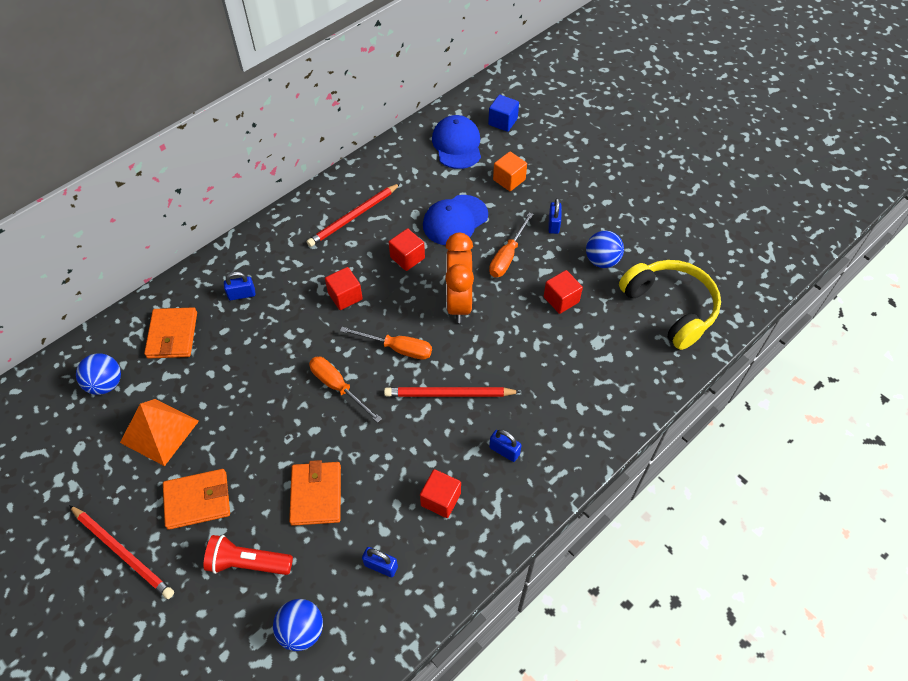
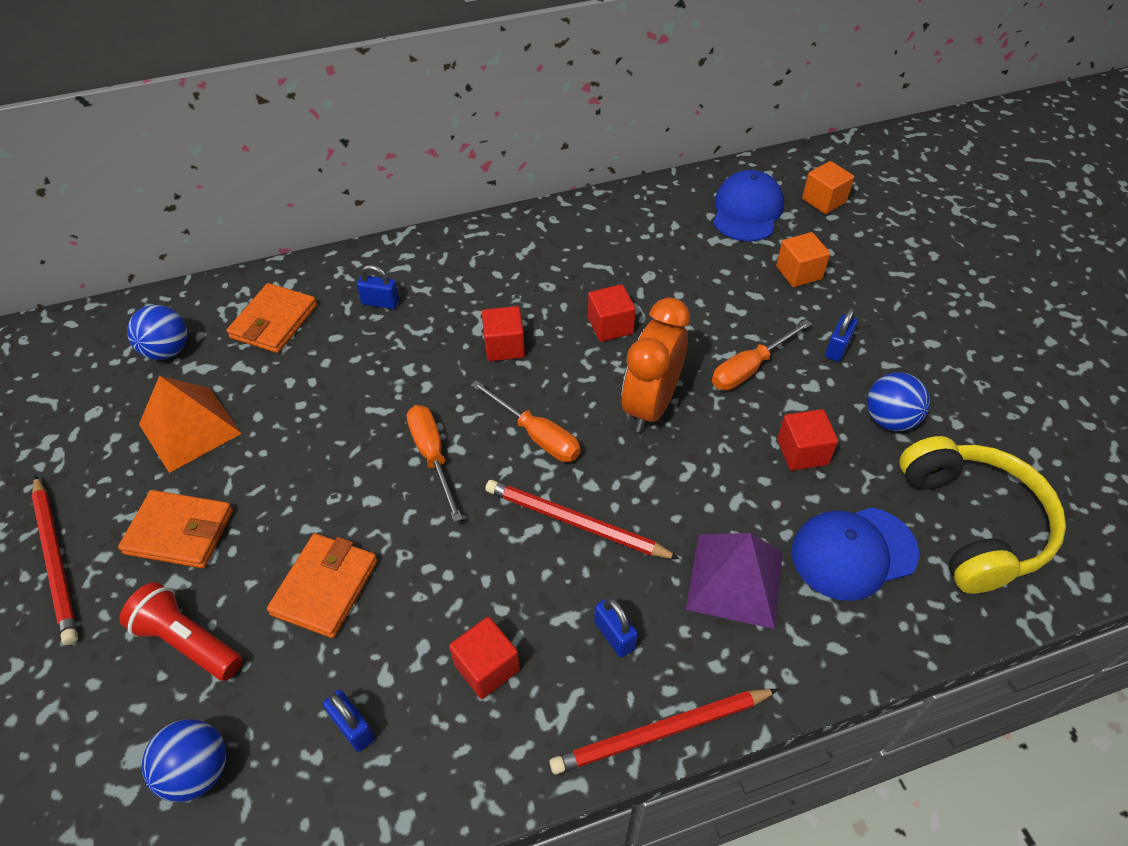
camera: 25 degrees right, 5 degrees down
red pencil [307,183,400,247] -> red pencil moved to [549,689,779,774]
blue cap [423,195,488,245] -> blue cap moved to [792,507,919,601]
blue cube [488,95,519,132] -> orange cube [802,161,854,214]
none -> purple pyramid [686,533,783,629]

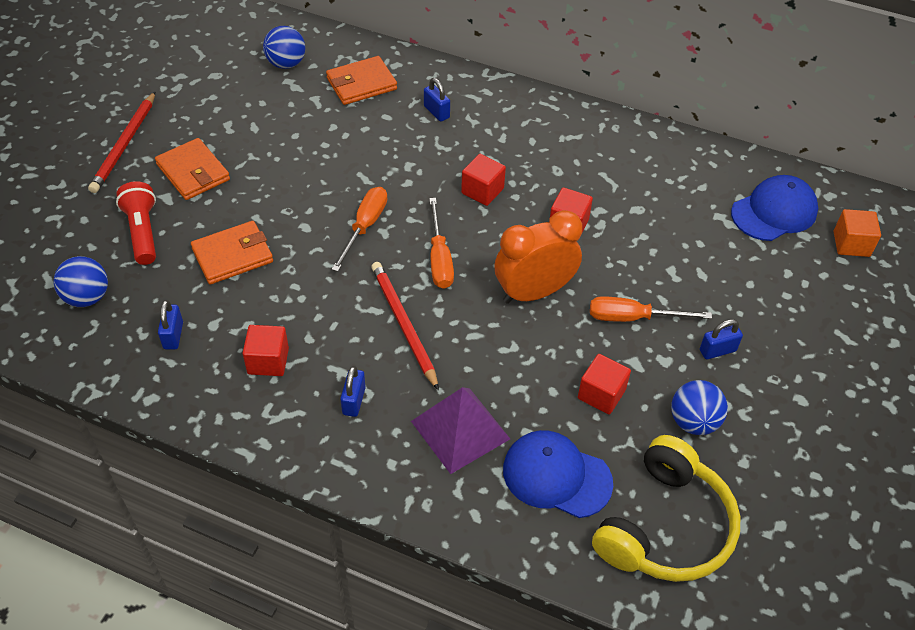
camera: 40 degrees right, 0 degrees up
orange pyramid [139,376,242,473] -> none
red pencil [549,689,779,774] -> none
orange cube [776,232,830,287] -> none

